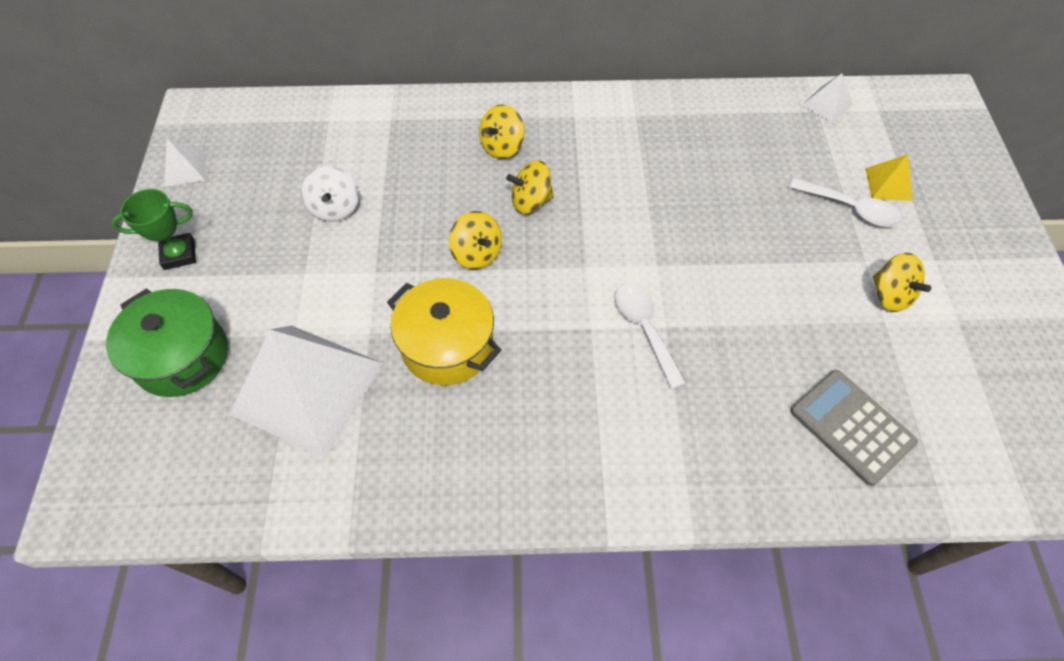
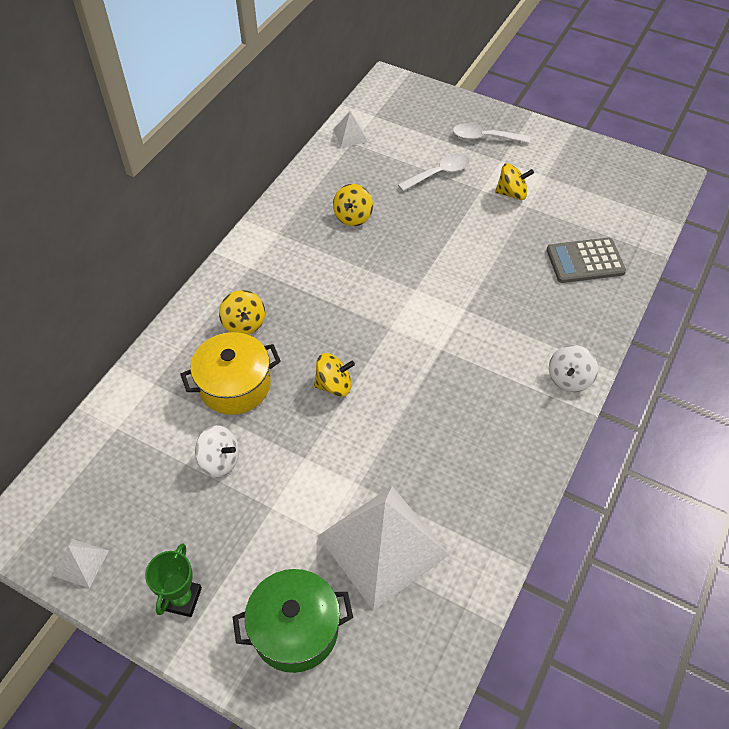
camera: 60 degrees left, 5 degrees down
yellow pot [387,278,501,385] -> yellow pot moved to [180,332,281,415]
yellow spinning top [506,160,554,214] -> yellow spinning top moved to [333,184,373,226]
white spoon [615,283,687,389] -> white spoon moved to [453,123,530,143]
yellow pyramid [865,154,913,201] -> none
none -> white spinning top [549,345,598,392]

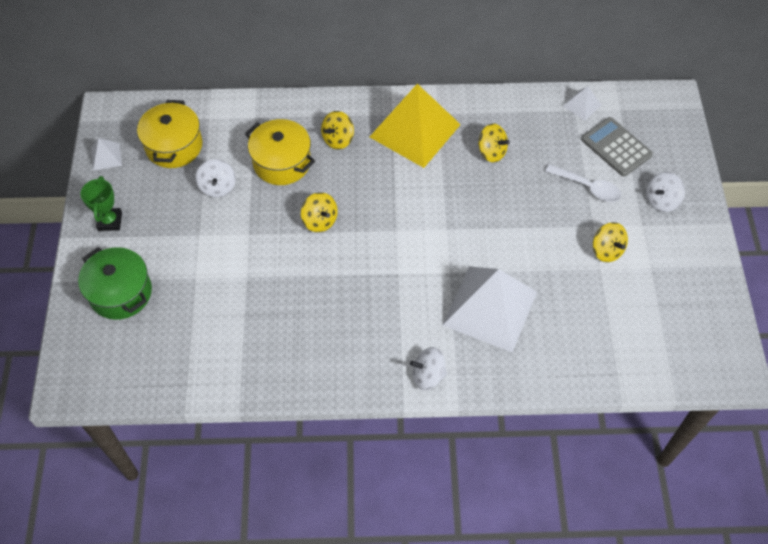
camera: 60 degrees right, 5 degrees up
green trophy [145,543,202,617] -> green trophy turned 75 degrees counterclockwise [80,176,122,231]
white pyramid [318,486,449,611] -> white pyramid moved to [443,266,537,352]
yellow spinning top [333,184,373,226] -> yellow spinning top turned 135 degrees counterclockwise [478,124,510,162]
white spoon [453,123,530,143] -> white spinning top [646,172,685,212]
grey calculator [547,238,626,283] -> grey calculator moved to [581,117,653,177]
none -> yellow pot [137,100,202,168]
none -> yellow pyramid [370,84,461,168]

